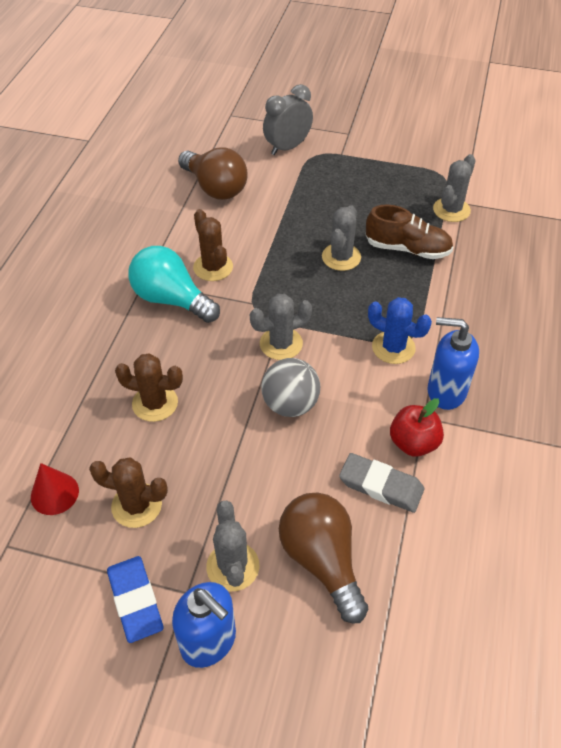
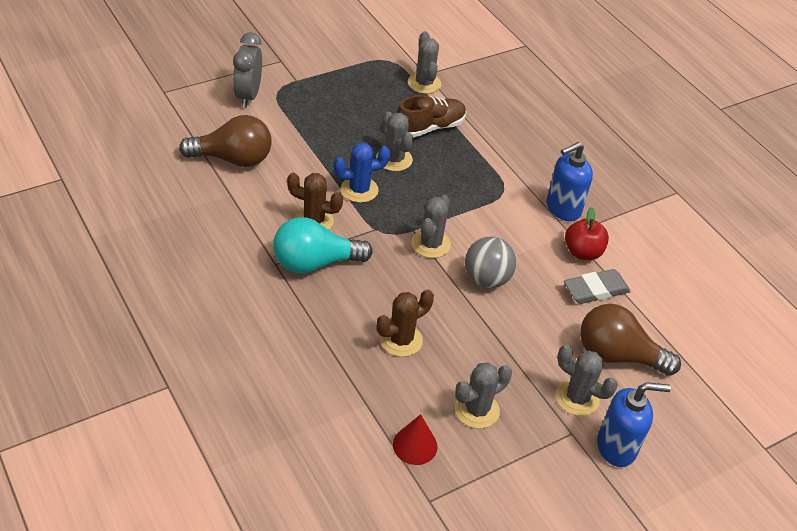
camera: 50 degrees left, 5 degrees down
brown cactus [89,457,168,528] -> grey cactus [455,362,512,429]
blue eraser [107,556,164,643] -> none
blue cactus [368,297,432,364] -> blue cactus moved to [334,142,390,203]

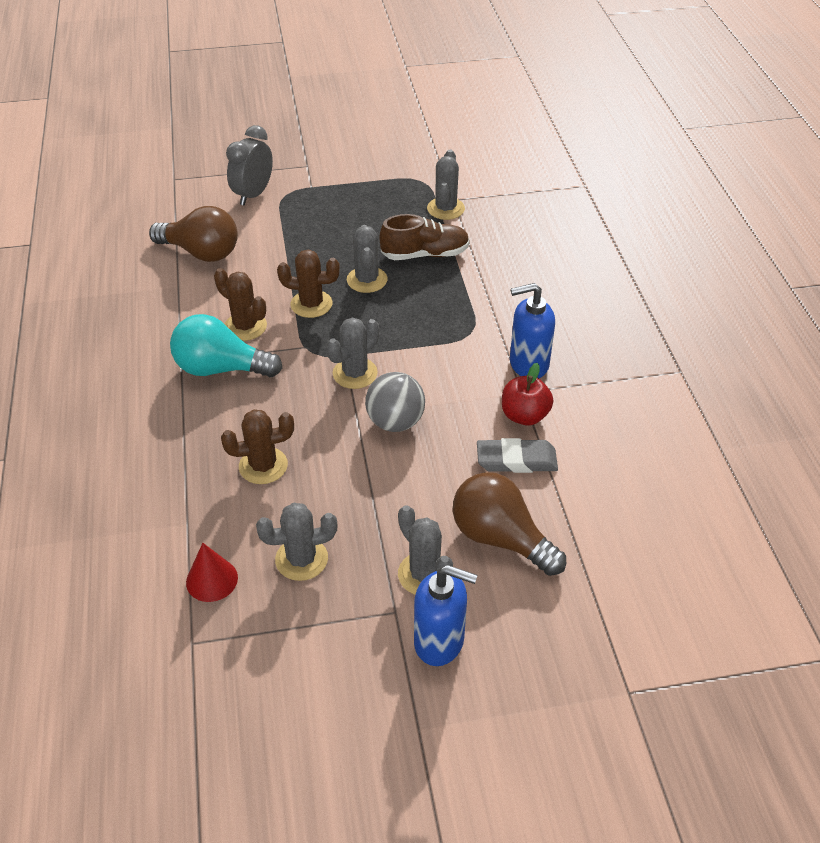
camera: 25 degrees right, 0 degrees up
blue cactus [334,142,390,203] -> brown cactus [277,249,340,318]

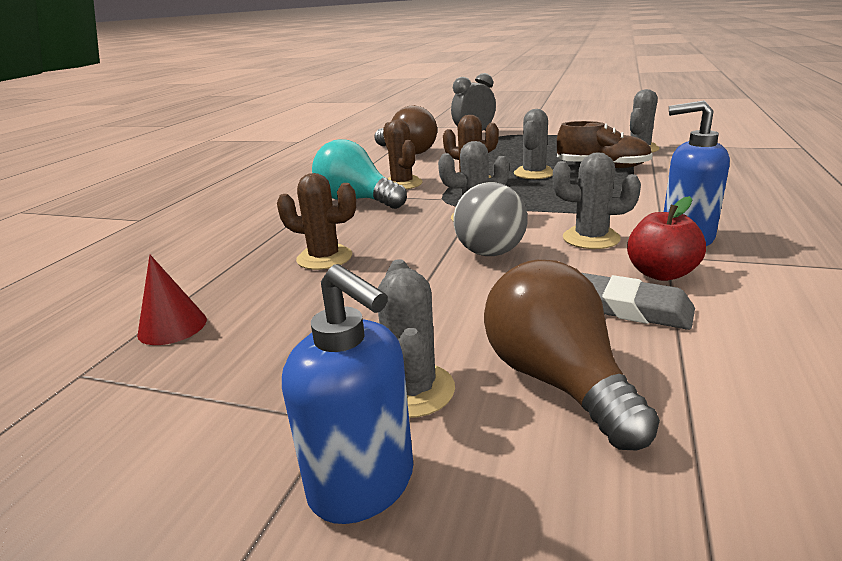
camera: 30 degrees right, 20 degrees down
grey cactus [256,502,337,581] -> grey cactus moved to [553,152,641,249]

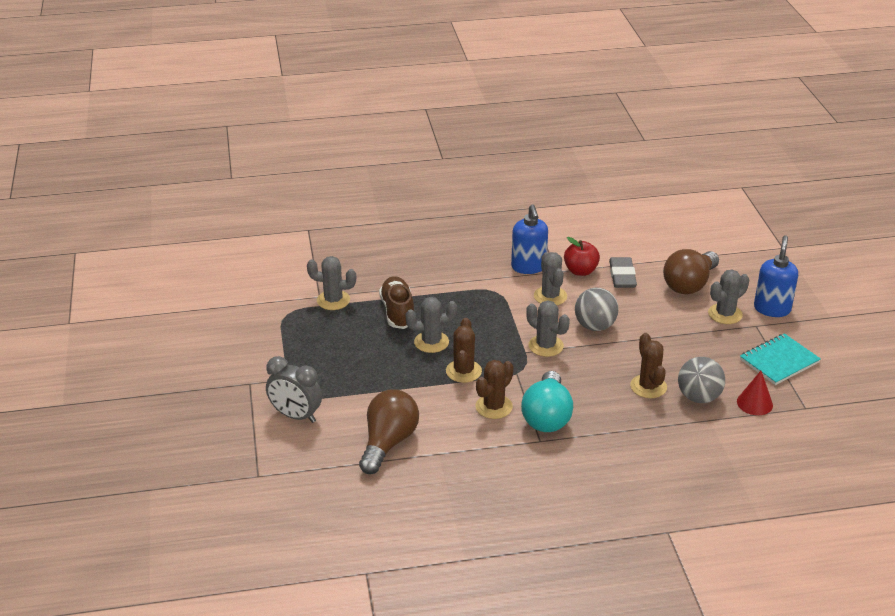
camera: 120 degrees left, 10 degrees up
none -> grey ball [678,357,725,403]
none -> turquoise notebook [740,333,821,385]

